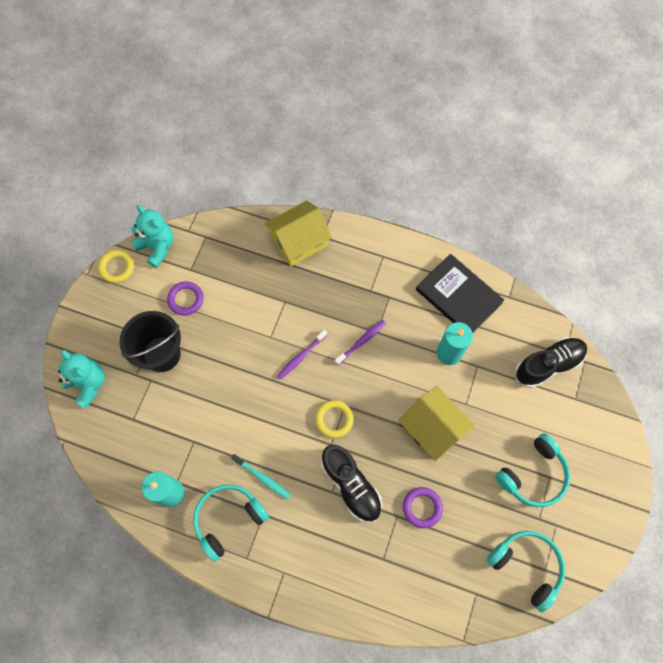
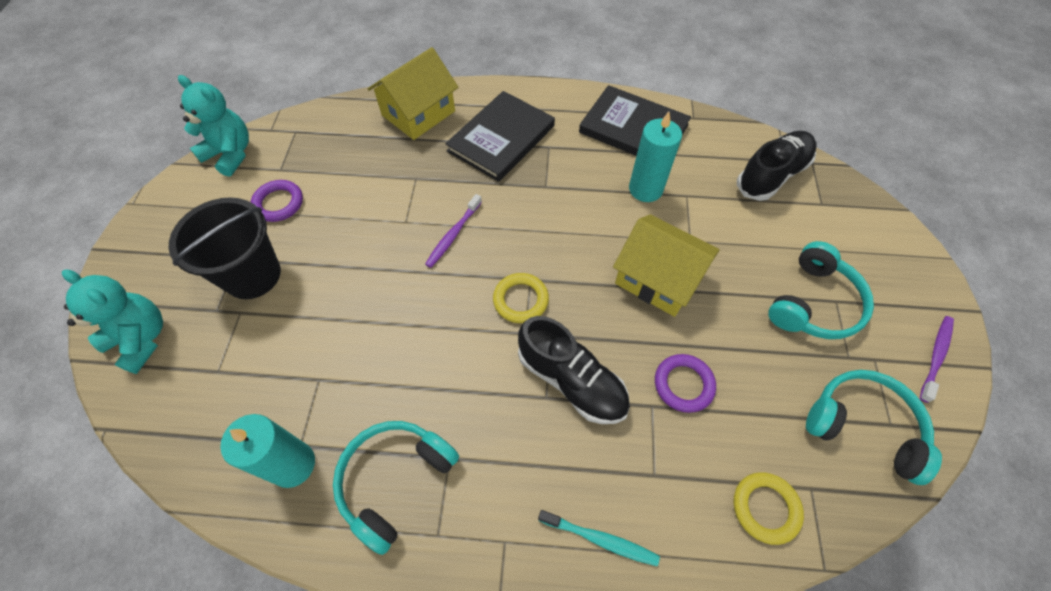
camera: 15 degrees left, 10 degrees down
yellow ring [98,250,134,283] -> yellow ring moved to [733,472,804,545]
turquoise toothbrush [231,454,291,499] -> turquoise toothbrush moved to [538,510,660,566]
purple toothbrush [335,320,386,365] -> purple toothbrush moved to [920,316,954,403]
none -> black book [445,91,555,182]

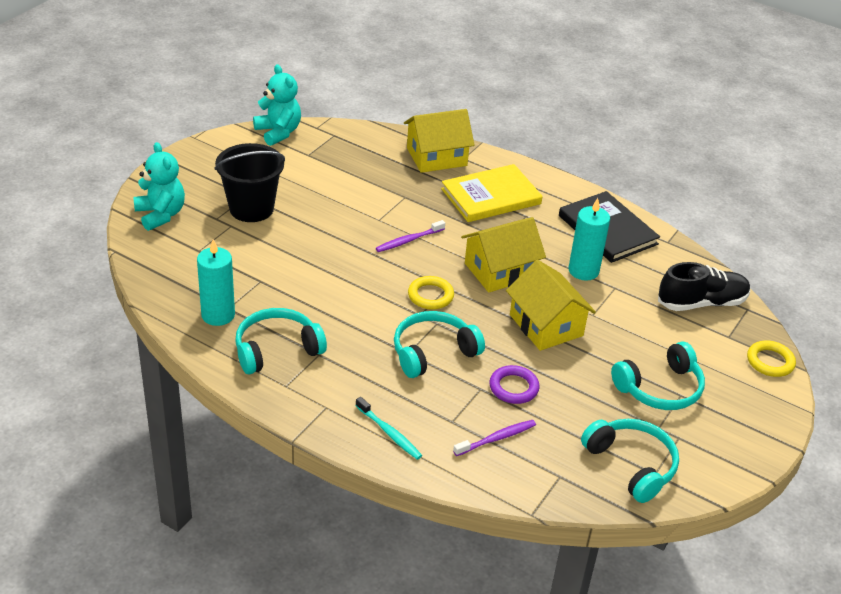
camera: 25 degrees right, 20 degrees down
purple ring [251,180,303,222] -> none
black book [445,91,555,182] -> yellow book [441,164,543,222]
black shoe [518,316,630,424] -> turquoise headphones [394,311,485,378]
yellow ring [733,472,804,545] -> yellow ring moved to [747,341,796,377]
purple toothbrush [920,316,954,403] -> purple toothbrush moved to [453,420,536,456]
none -> yellow house [461,217,546,293]

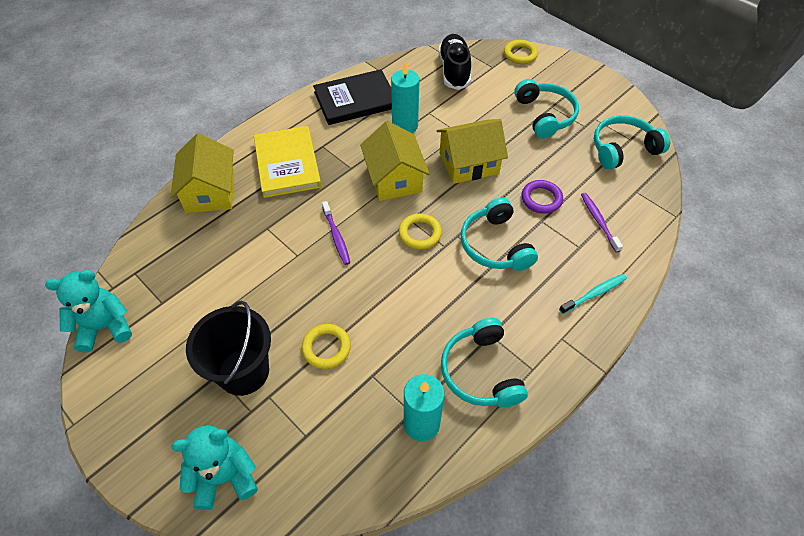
camera: 75 degrees left, 15 degrees up
none -> yellow ring [302,324,351,369]

